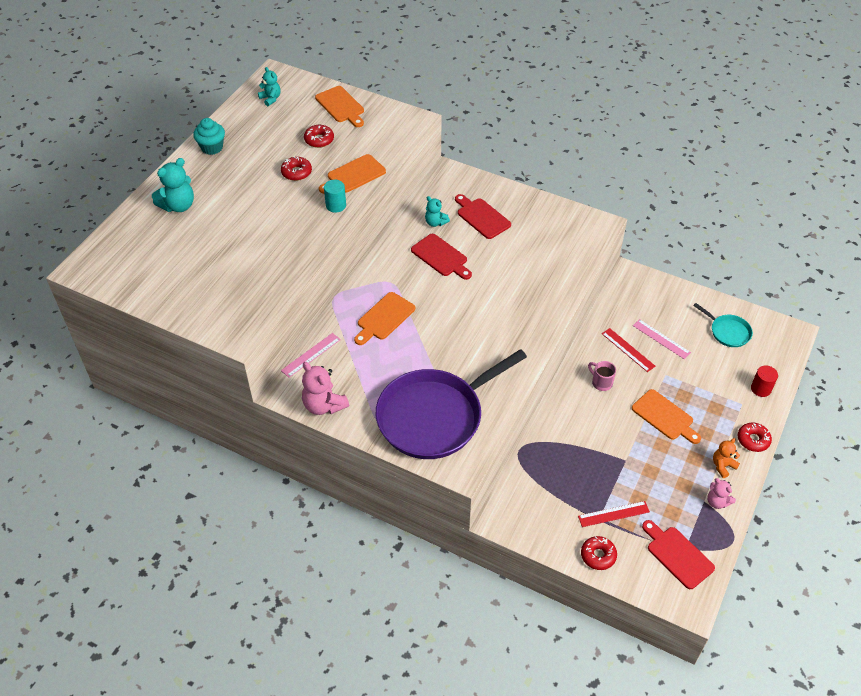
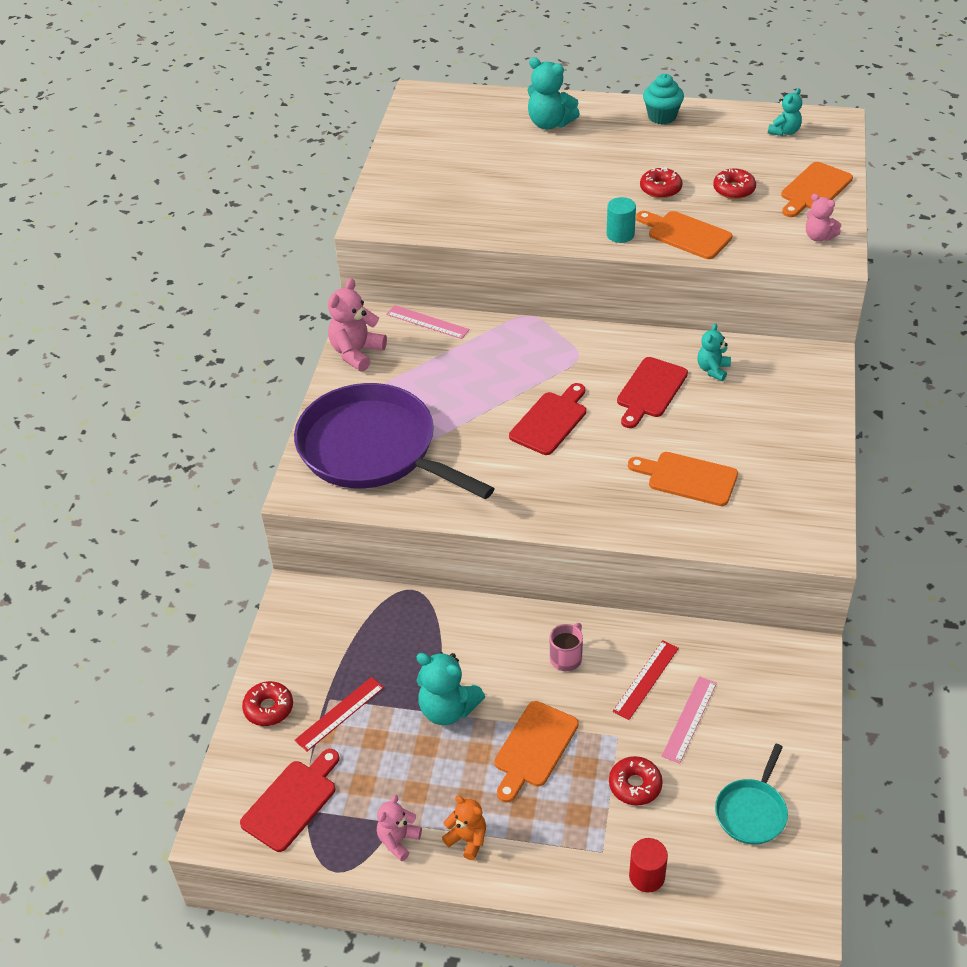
camera: 75 degrees right, 5 degrees down
orange cutting board [354,292,415,345] -> orange cutting board moved to [628,452,738,506]
red cutting board [455,194,511,239] -> red cutting board moved to [509,383,586,455]
red ruler [578,501,650,527] -> red ruler turned 75 degrees clockwise [294,677,384,752]
red donut [738,423,772,452] -> red donut moved to [609,756,663,805]
none -> turquoise teddy bear [416,652,485,725]
none -> pink teddy bear [806,194,841,242]

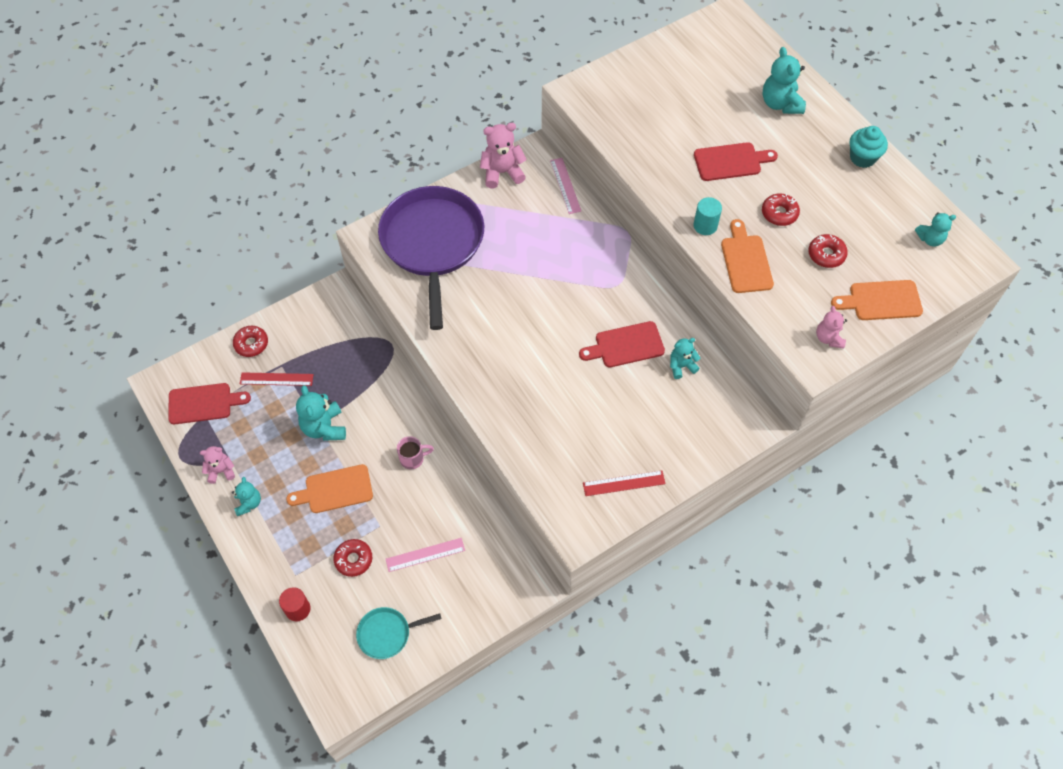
camera: 45 degrees right, 15 degrees up
orange teddy bear [442,796,486,860] -> turquoise teddy bear [232,477,261,516]
red cutting board [509,383,586,455] -> red cutting board moved to [694,142,778,181]
red ruler [613,640,679,720] -> red ruler moved to [583,470,666,496]
orange cutting board [628,452,738,506] -> none

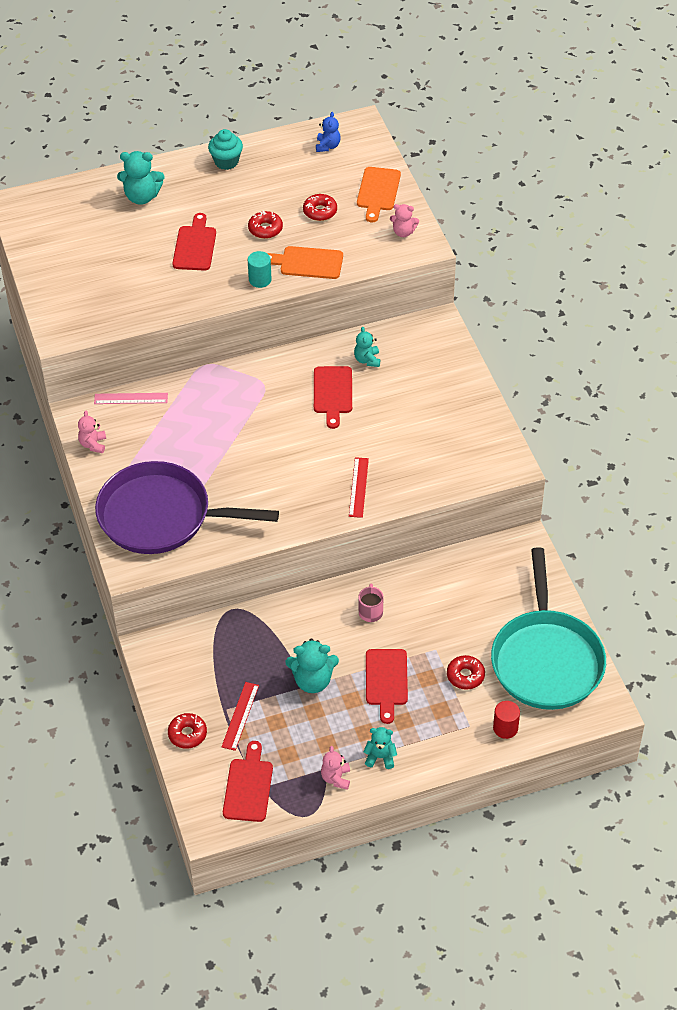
camera: 75 degrees left, 10 degrees down
orange cutting board [286,464,373,513] -> red cutting board [366,649,408,724]
turquoise pan [356,607,441,659] -> turquoise pan [491,547,606,710], size x2.27
pink ruler [386,538,465,572] -> none
pink teddy bear [480,123,527,189] -> pink teddy bear [78,411,106,453], size x0.62
red ruler [583,470,666,496] -> red ruler moved to [349,457,369,518]
turquoise teddy bear [915,212,956,246] -> blue teddy bear [316,112,341,152]

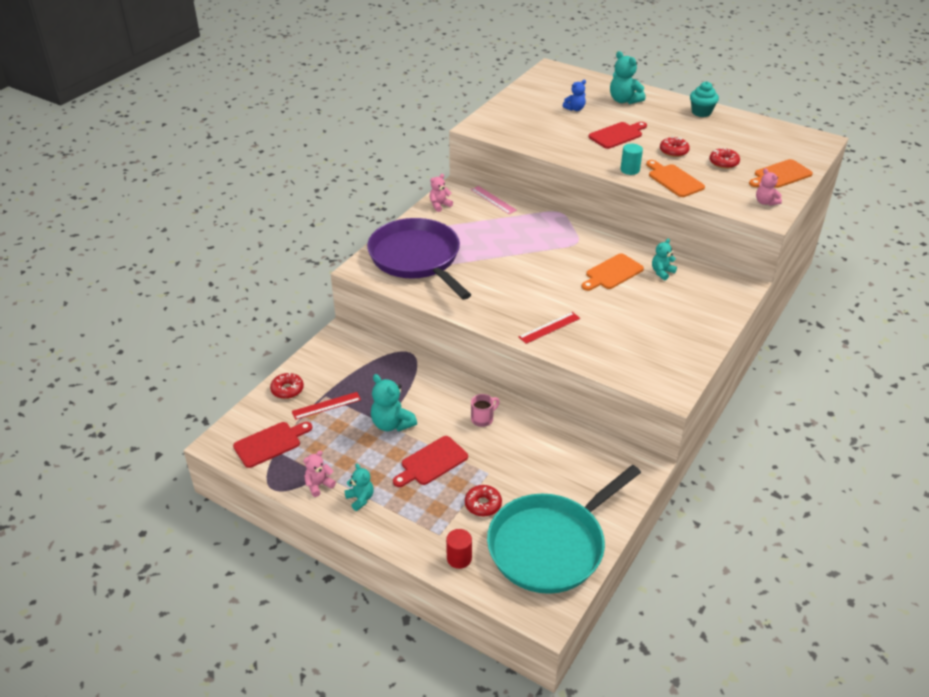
camera: 50 degrees right, 10 degrees down
red cutting board [314,366,352,429] -> orange cutting board [582,253,644,291]
blue teddy bear [316,112,341,152] -> blue teddy bear moved to [562,80,586,111]

